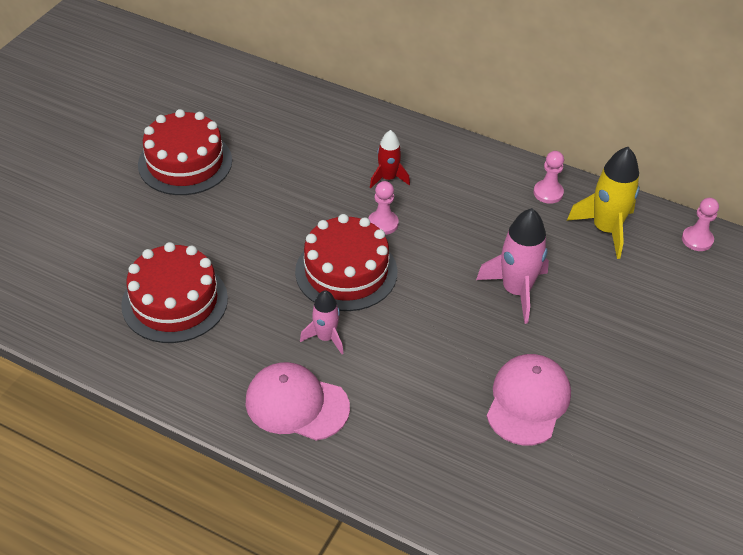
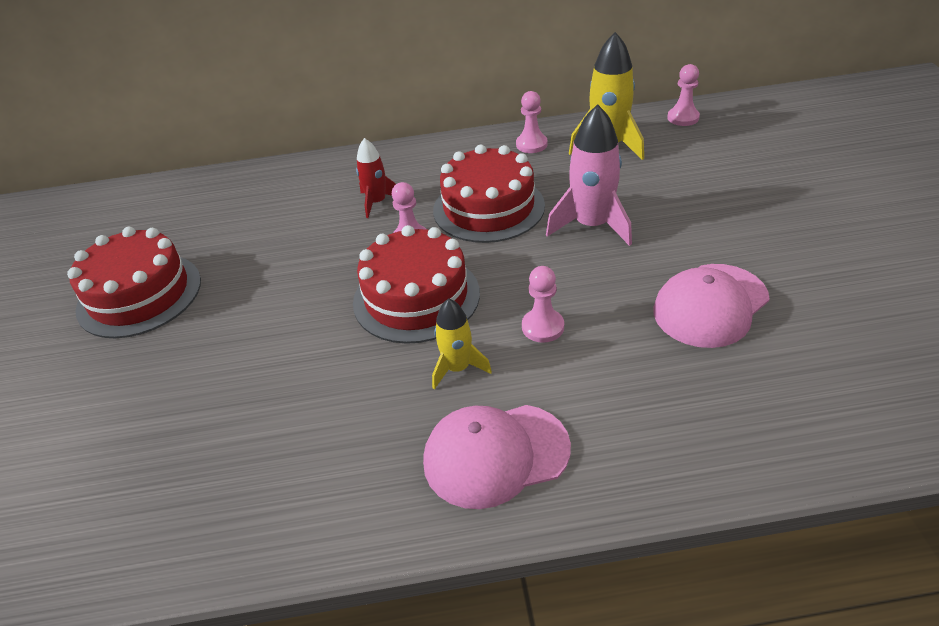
camera: 30 degrees left, 5 degrees down
red cake [121,242,228,343] -> red cake moved to [433,145,545,243]
pink rocket [300,290,343,354] -> yellow rocket [432,298,492,390]
pink cap [486,354,571,446] -> pink cap turned 120 degrees counterclockwise [653,264,769,348]
none -> pink pawn [522,266,564,343]

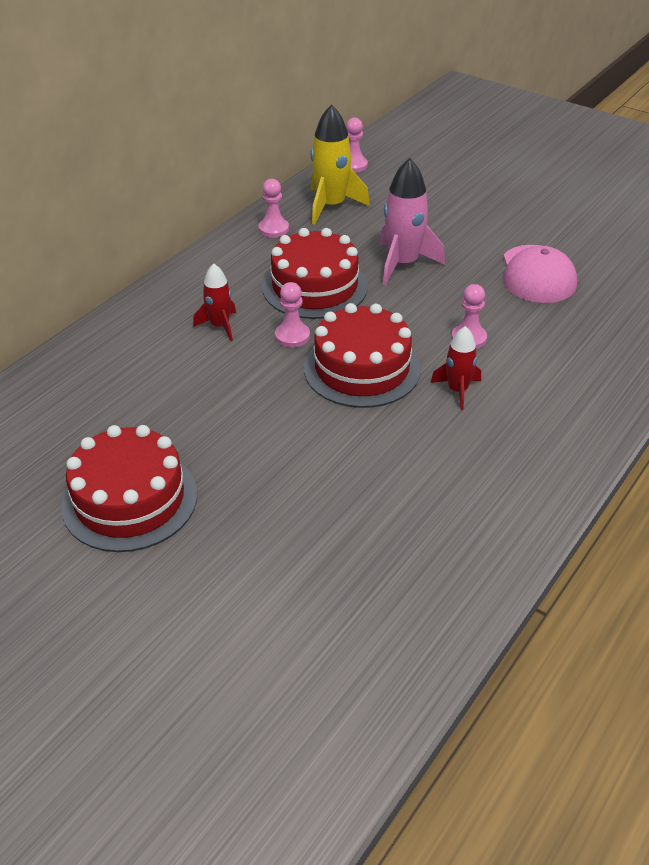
camera: 50 degrees left, 0 degrees up
pink cap [423,405,571,509] -> none
yellow rocket [432,298,492,390] -> red rocket [431,326,481,410]

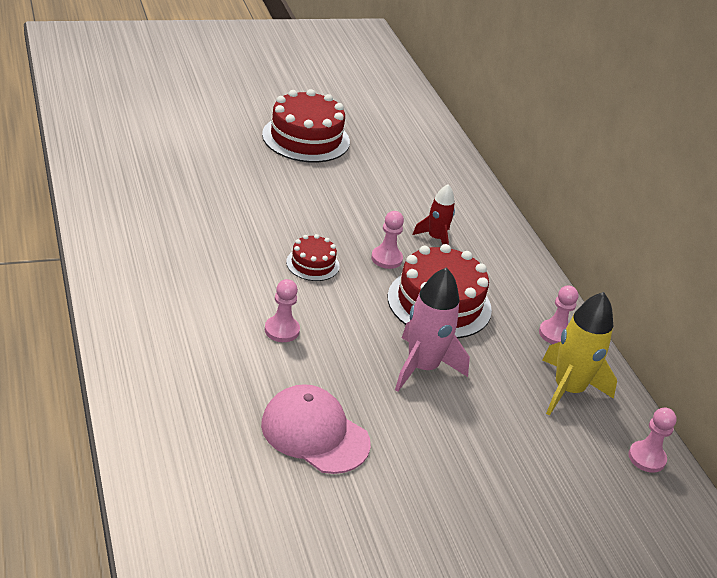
camera: 120 degrees right, 5 degrees down
red cake [304,303,421,408] -> red cake [286,234,340,281], size x0.52
red rocket [431,326,481,410] -> none

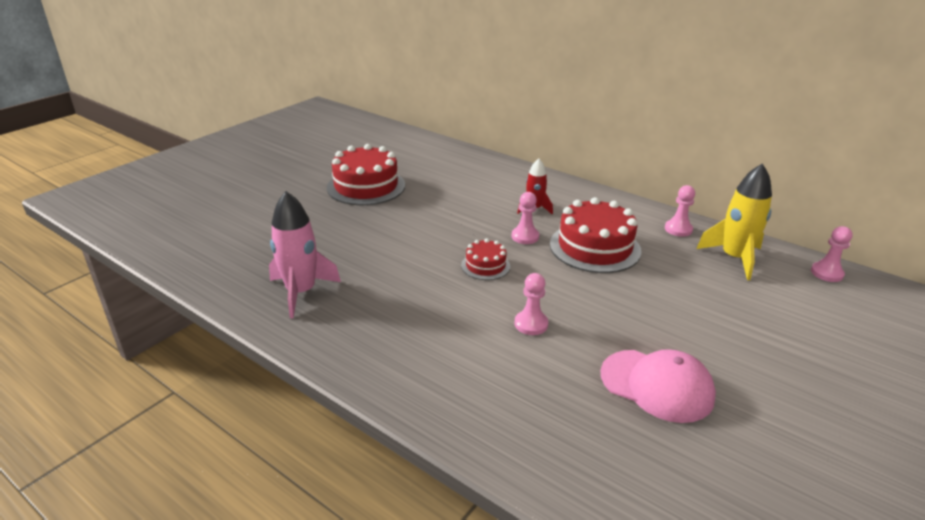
camera: 30 degrees left, 5 degrees down
pink cap [261,384,371,474] -> pink cap turned 150 degrees counterclockwise [601,349,716,423]
pink rocket [395,267,470,392] -> pink rocket moved to [269,191,341,318]

